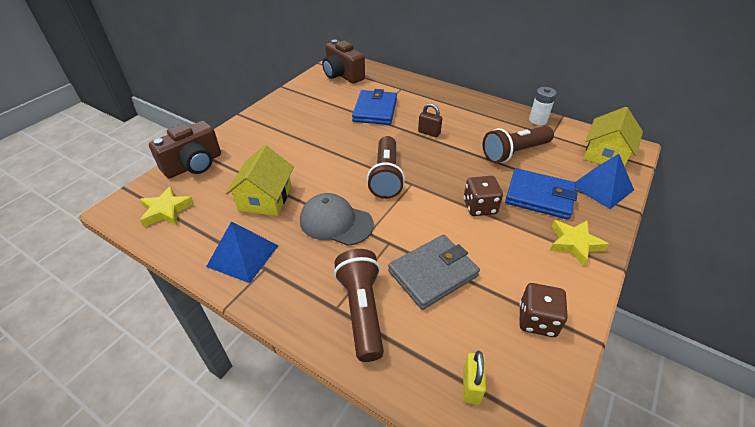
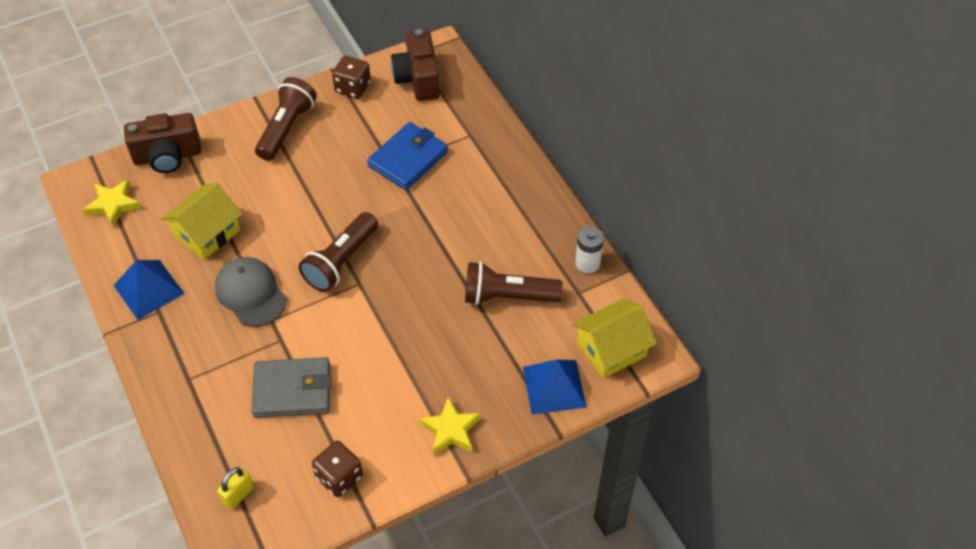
camera: 30 degrees right, 10 degrees up
brown flashlight [334,249,384,362] -> brown flashlight moved to [255,77,317,161]
brown padlock [418,103,442,137] -> none
brown dice [464,176,503,216] -> brown dice moved to [332,56,371,99]
blue wallet [505,168,577,220] -> none

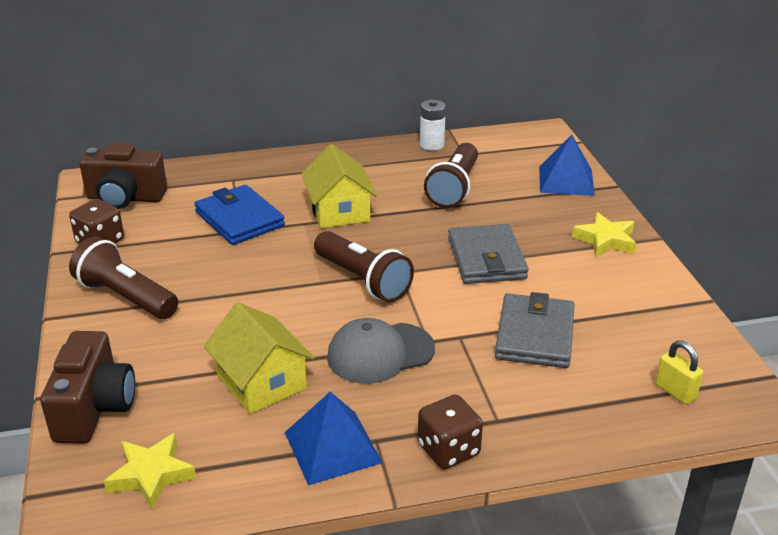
camera: 75 degrees left, 20 degrees down
brown dice [312,441,363,497] -> brown dice moved to [418,394,483,469]
yellow house [572,299,656,379] -> yellow house moved to [301,144,377,228]
none -> grey wallet [448,224,529,284]

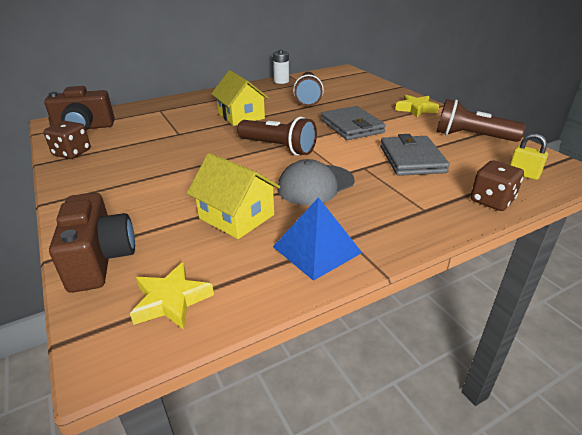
camera: 15 degrees left, 0 degrees up
brown flashlight [69,236,178,319] -> brown flashlight moved to [436,99,526,142]
blue wallet [194,185,285,245] -> none
brown dice [418,394,483,469] -> brown dice moved to [471,160,524,211]
blue pyramid [539,135,595,196] -> none

